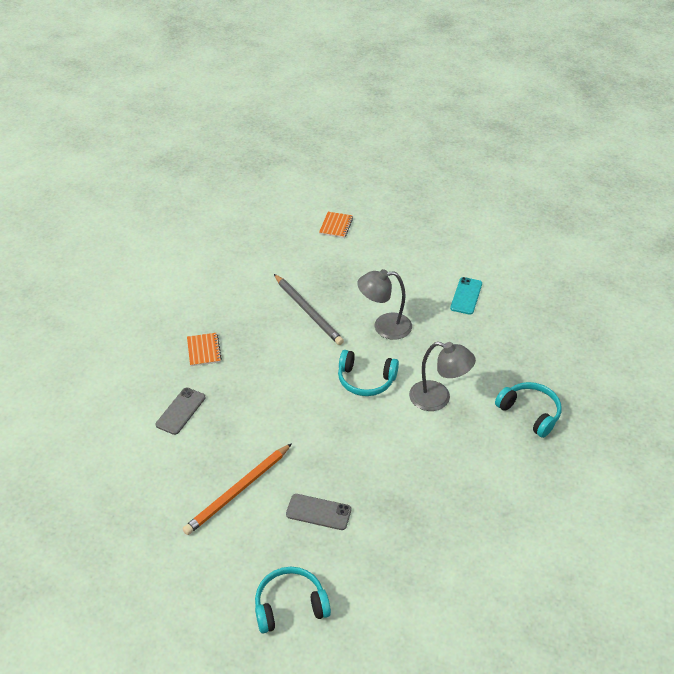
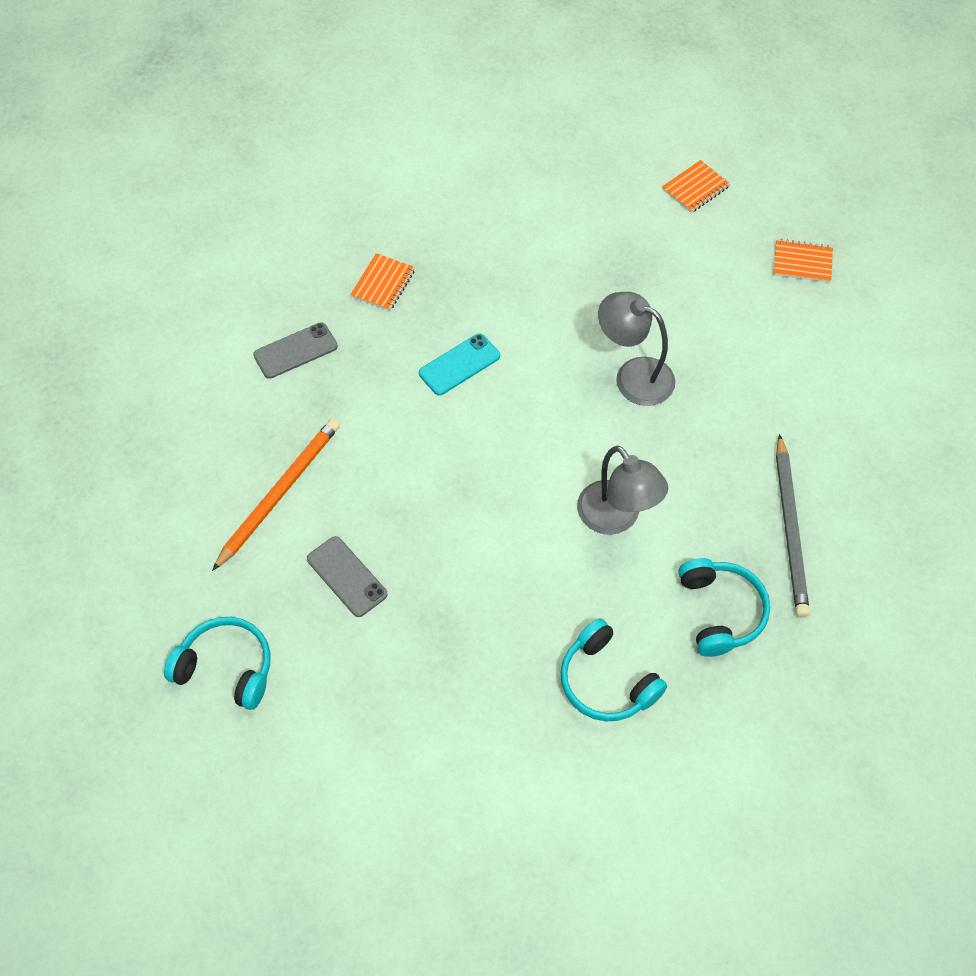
camera: 35 degrees right, 15 degrees up
orange pencil [183,443,292,535] -> orange pencil turned 135 degrees clockwise [212,418,340,571]
grey pencil [274,274,344,345] -> grey pencil moved to [776,434,810,618]
turquoise headphones [338,350,399,396] -> turquoise headphones moved to [560,618,667,721]
turquoise phone [450,277,482,315] -> turquoise phone moved to [419,334,500,395]
none -> orange notebook [773,239,833,283]

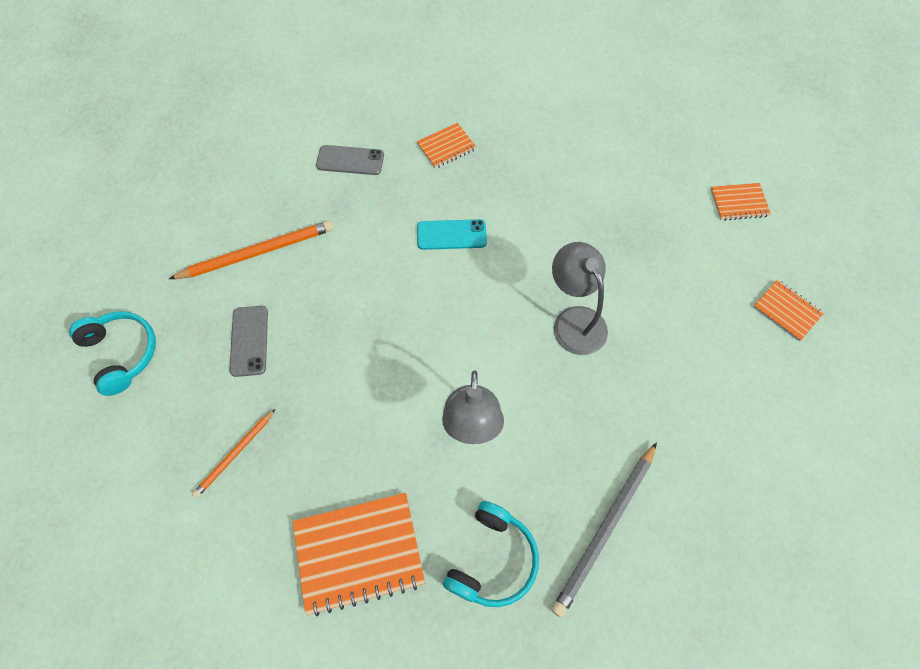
camera: 35 degrees right, 5 degrees up
turquoise headphones [560,618,667,721] -> orange notebook [293,493,425,617]
none -> orange pencil [192,409,275,498]

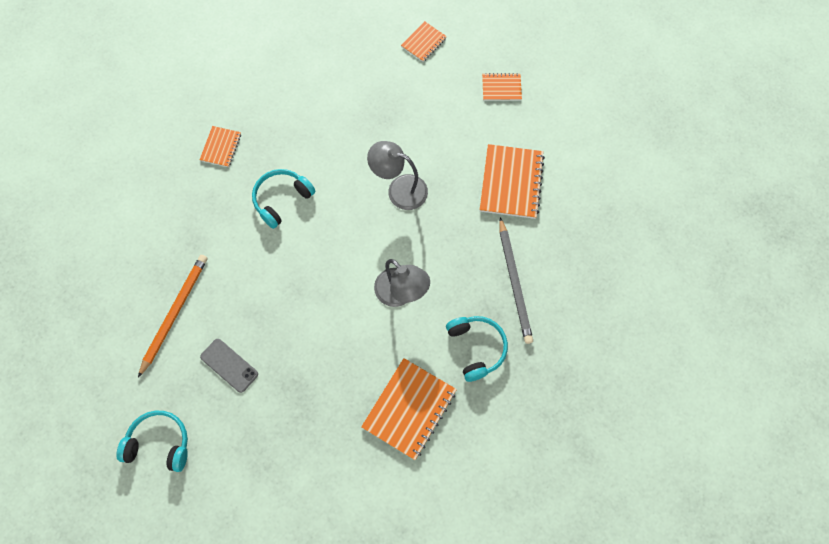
camera: 45 degrees left, 5 degrees up
orange pencil [192,409,275,498] -> none
grey phone [316,145,384,175] -> none
turquoise phone [417,219,487,250] -> turquoise headphones [252,169,316,229]
none -> orange notebook [480,144,545,219]

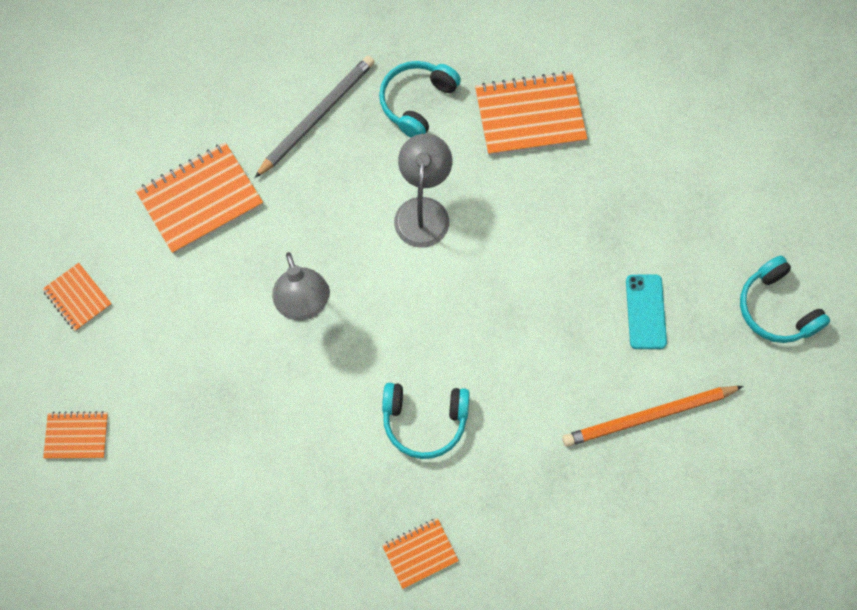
camera: 130 degrees left, 0 degrees up
grey phone [200,339,258,393] -> turquoise phone [626,275,667,349]

